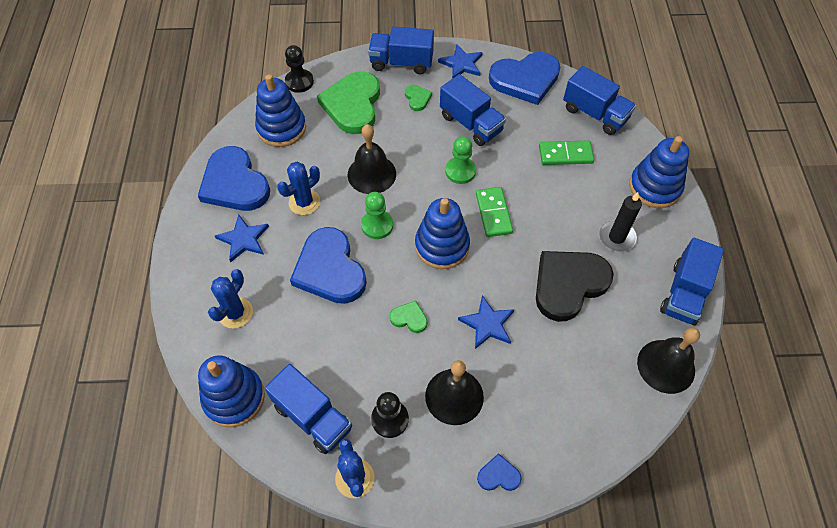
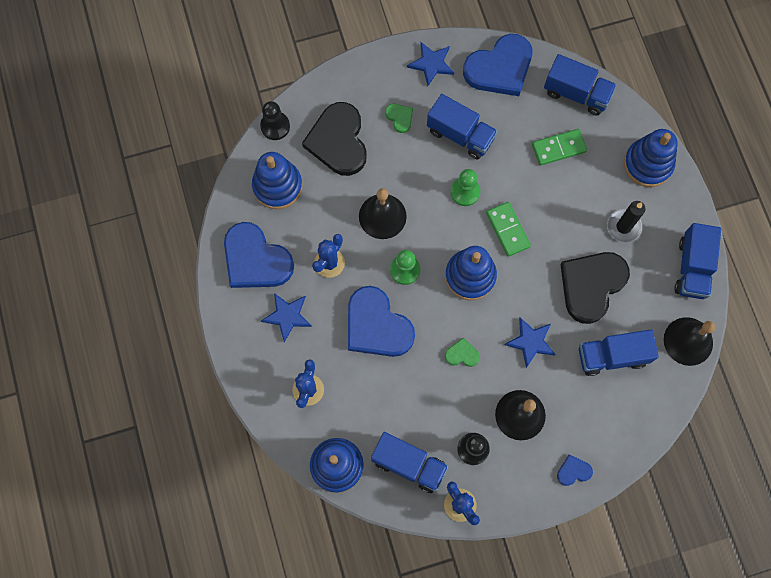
camera: 15 degrees left, 15 degrees up
green heart [317,71,380,134] -> black heart [302,102,367,176]
blue truck [368,27,434,74] -> blue truck moved to [579,330,659,376]

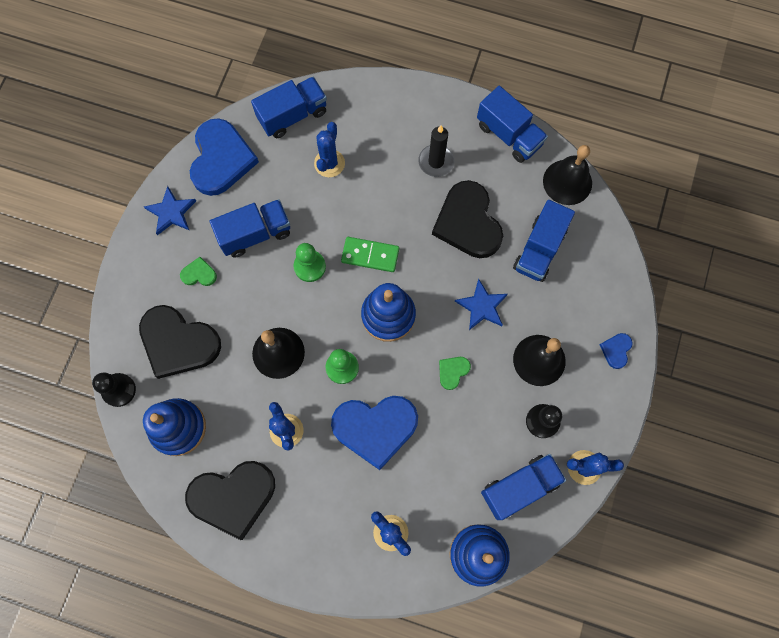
camera: 55 degrees left, 0 degrees up
blue heart [224,222,294,288] -> black heart [185,461,275,540]
blue star [261,293,312,342] -> none
green domino [532,129,587,165] -> blue cactus [314,122,345,177]
blue stacking toy [624,129,678,187] -> none

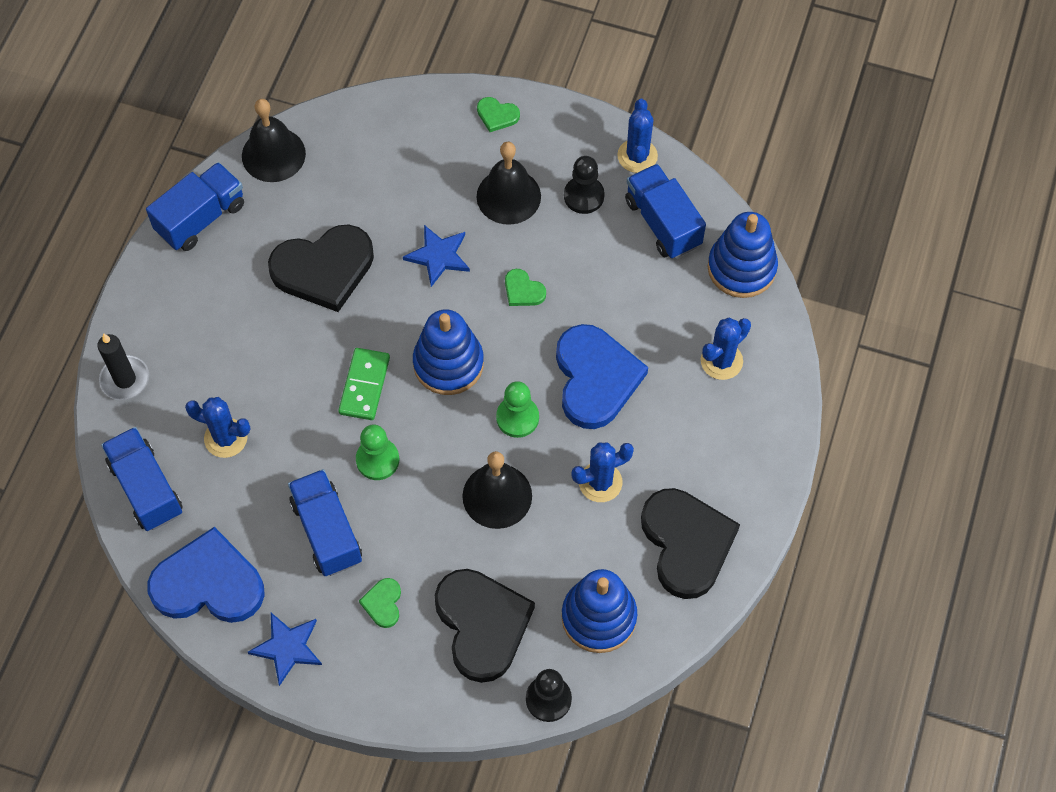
camera: 90 degrees left, 10 degrees down
black heart [139,305,221,379] -> black heart turned 45 degrees counterclockwise [435,569,535,683]
black candle [418,125,455,177] -> black candle moved to [97,333,149,400]
blue truck [513,200,575,282] -> none
blue heart [600,333,633,369] -> green heart [477,97,520,132]

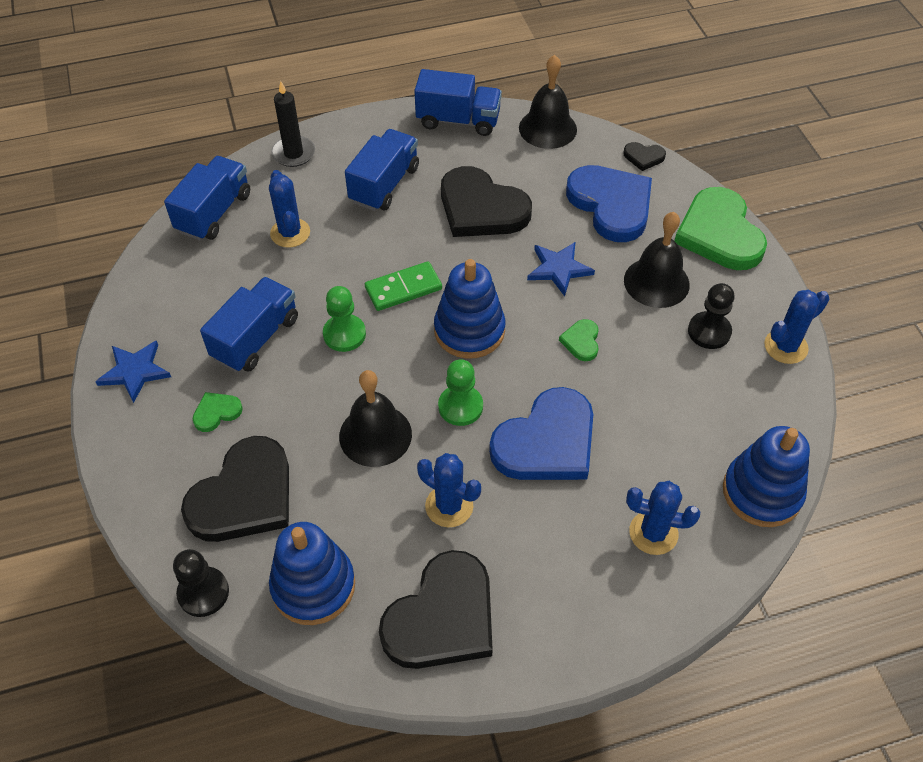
camera: 55 degrees right, 10 degrees down
blue heart [147,527,265,623] -> blue heart moved to [566,165,652,242]
green heart [477,97,520,132] -> green heart [675,187,767,270], size x2.30
blue truck [625,164,706,259] -> blue truck moved to [345,129,419,211]
none -> black heart [623,142,666,171]

